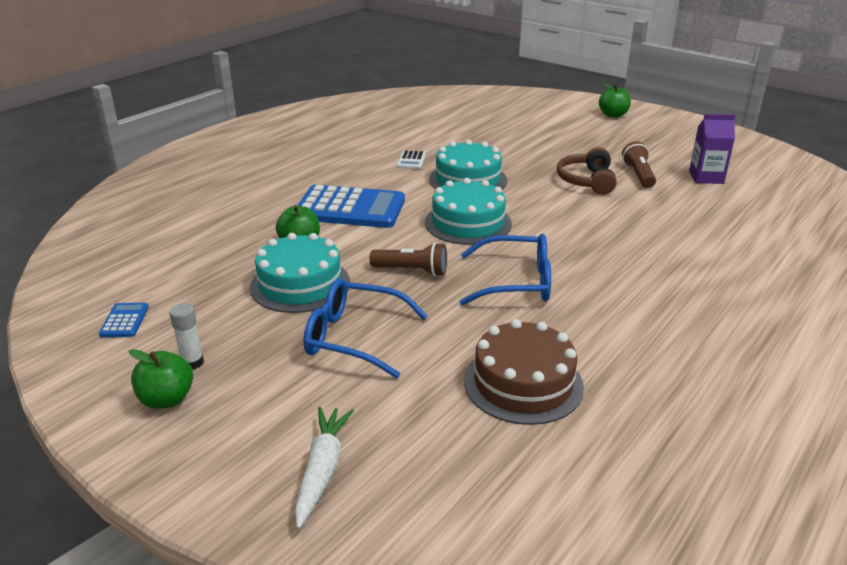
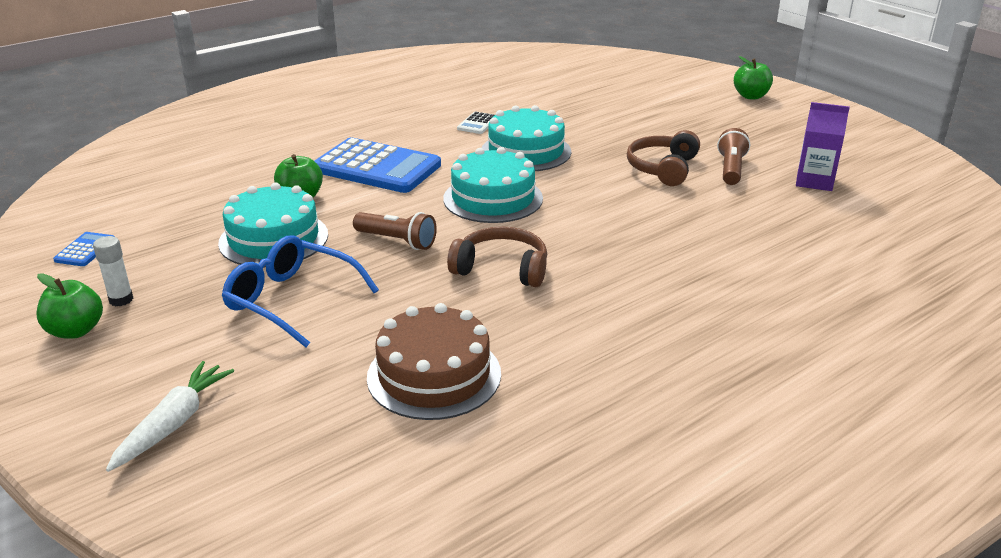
camera: 15 degrees right, 0 degrees up
blue glasses [460,234,551,306] -> brown headphones [447,227,547,287]

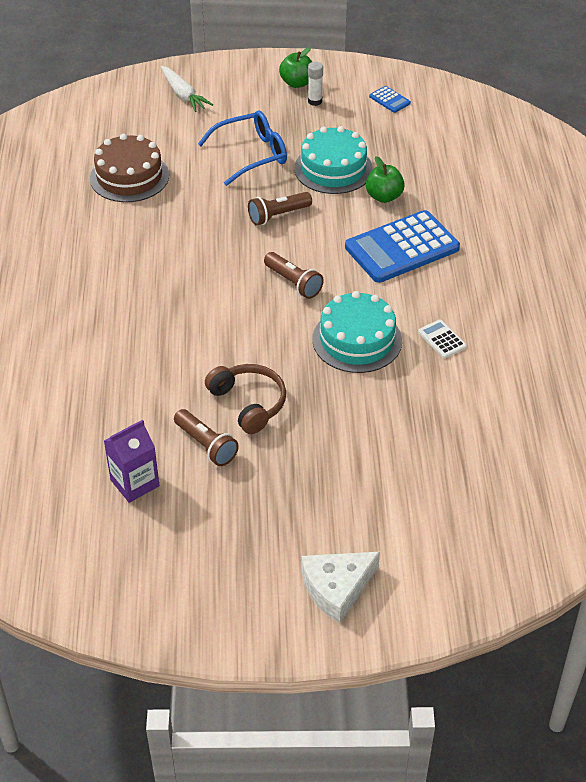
camera: 125 degrees right, 15 degrees up
turquoise cake [443,147,543,223] -> brown flashlight [264,252,324,299]
brown headphones [447,227,547,287] -> none
green apple [734,56,773,99] -> white cheese [302,552,380,623]

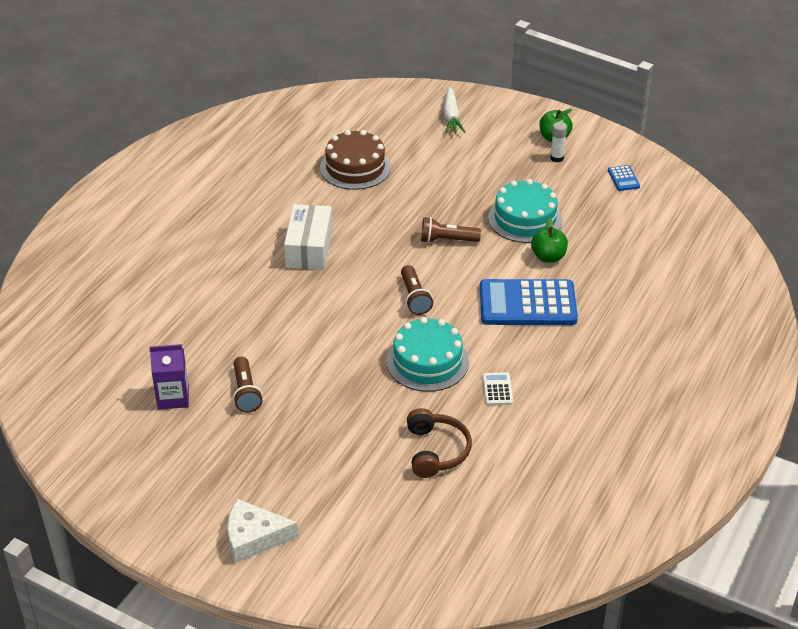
camera: 30 degrees right, 5 degrees down
blue glasses [198,110,287,186] -> none
brown headphones [205,364,286,434] -> brown headphones moved to [407,408,472,478]
none -> white box [284,204,333,270]

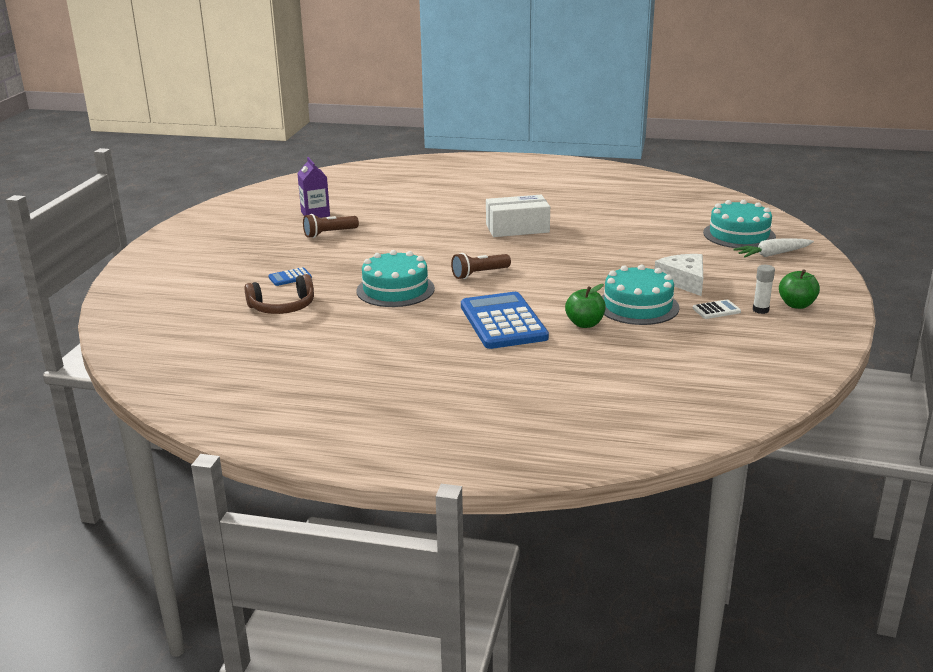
camera: 75 degrees right, 15 degrees down
white cheese [227,499,298,563] -> white cheese moved to [654,254,703,296]
brown cake [320,130,391,190] -> none
brown flashlight [421,217,481,243] -> none
white calculator [483,372,513,405] -> white calculator moved to [692,300,741,319]
blue calculator [608,165,640,191] -> blue calculator moved to [268,267,312,286]
none -> turquoise cake [703,200,776,248]

